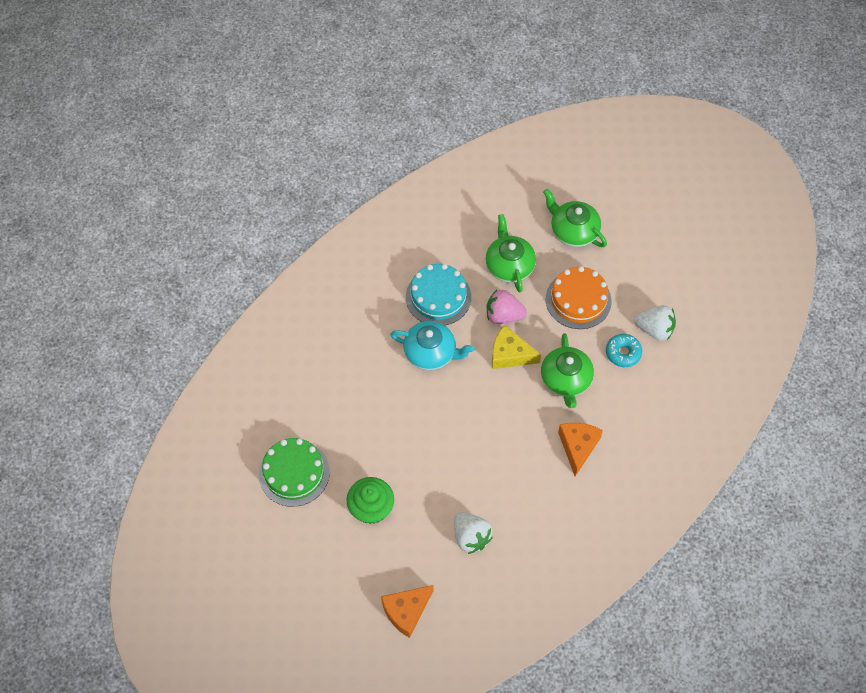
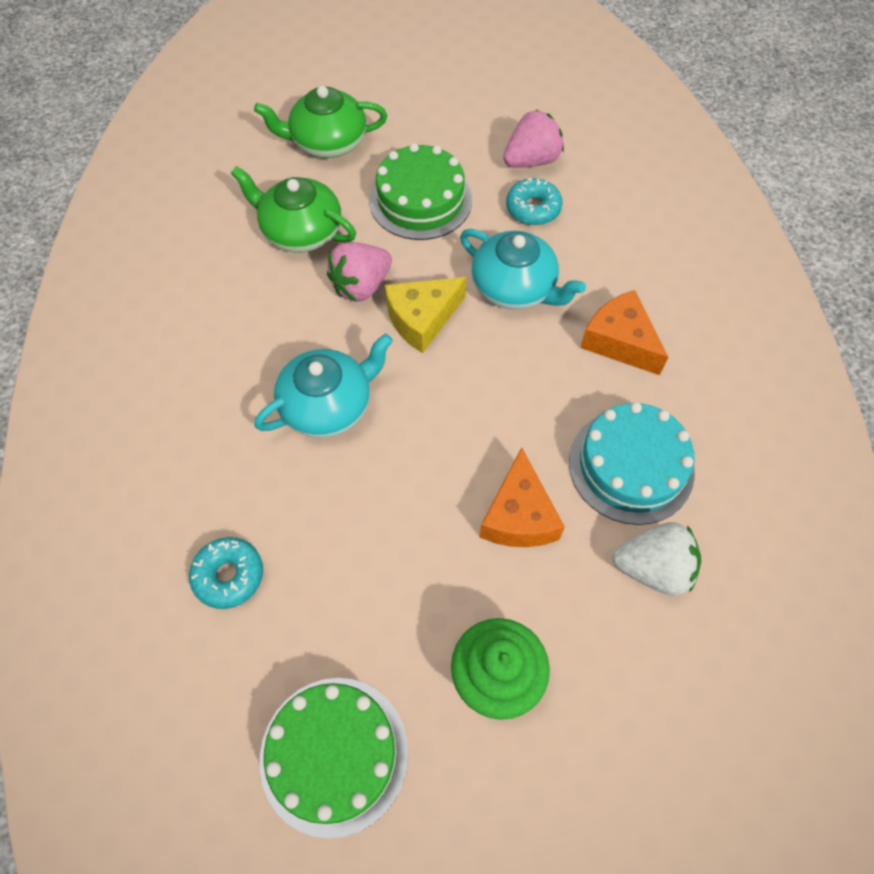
camera: 50 degrees left, 0 degrees up
orange cheese [381,585,434,638] -> orange cheese moved to [480,447,565,547]
turquoise cake [406,264,471,325] -> turquoise cake moved to [569,402,695,525]
green teapot [541,333,594,408] -> turquoise teapot [460,229,586,309]
orange cake [546,266,612,329] -> green cake [369,143,472,240]
white strawberry [634,305,676,341] -> pink strawberry [503,110,564,168]
none -> turquoise donut [189,537,263,609]

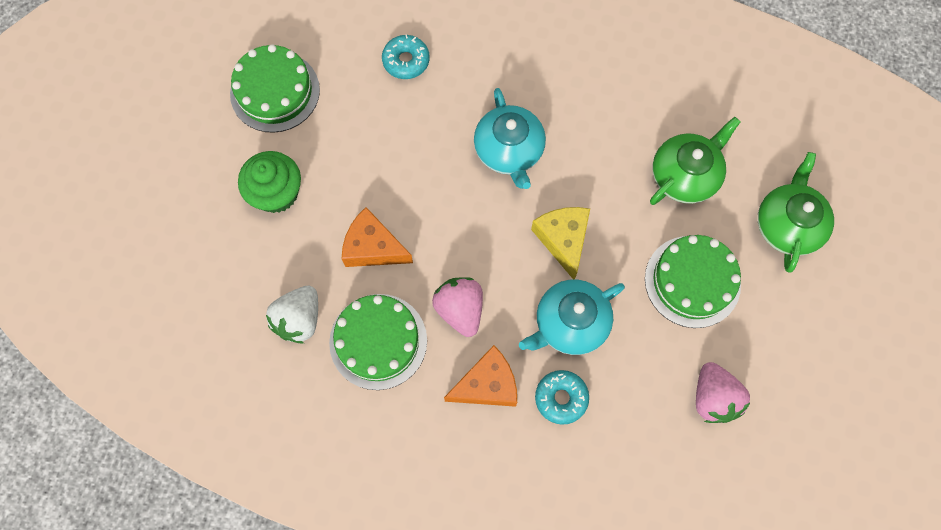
camera: 110 degrees right, 10 degrees up
pink strawberry [327,242,392,302] -> pink strawberry moved to [432,277,483,337]
turquoise donut [506,178,563,225] -> turquoise donut moved to [535,370,589,425]
turquoise cake [569,402,695,525] -> green cake [329,294,427,390]

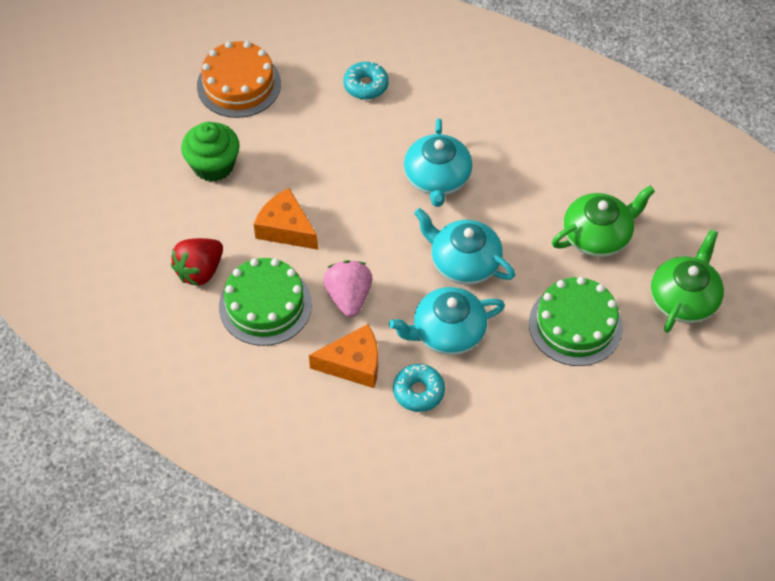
camera: 15 degrees right, 15 degrees down
green cake [230,44,320,133] -> orange cake [197,41,281,118]
white strawberry [266,286,318,343] -> red strawberry [171,238,223,286]
yellow cheese [531,207,590,280] -> turquoise teapot [414,208,515,285]
pink strawberry [696,362,751,423] -> none

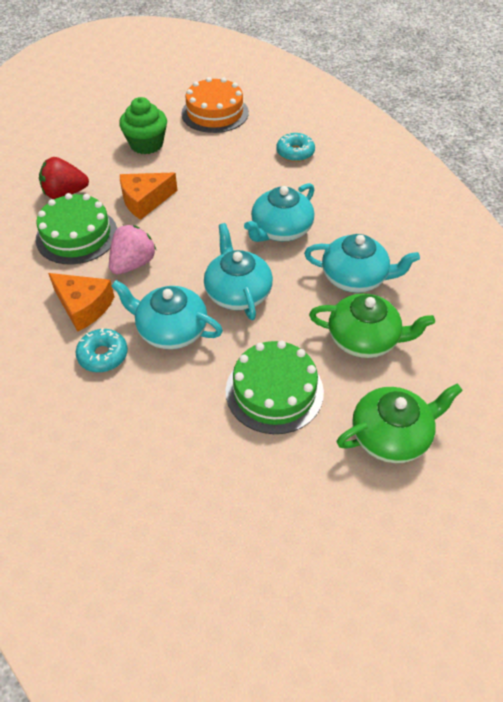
camera: 40 degrees right, 5 degrees down
orange cheese [254,188,318,250] -> orange cheese turned 105 degrees counterclockwise [120,172,178,220]
none -> turquoise teapot [304,234,420,293]

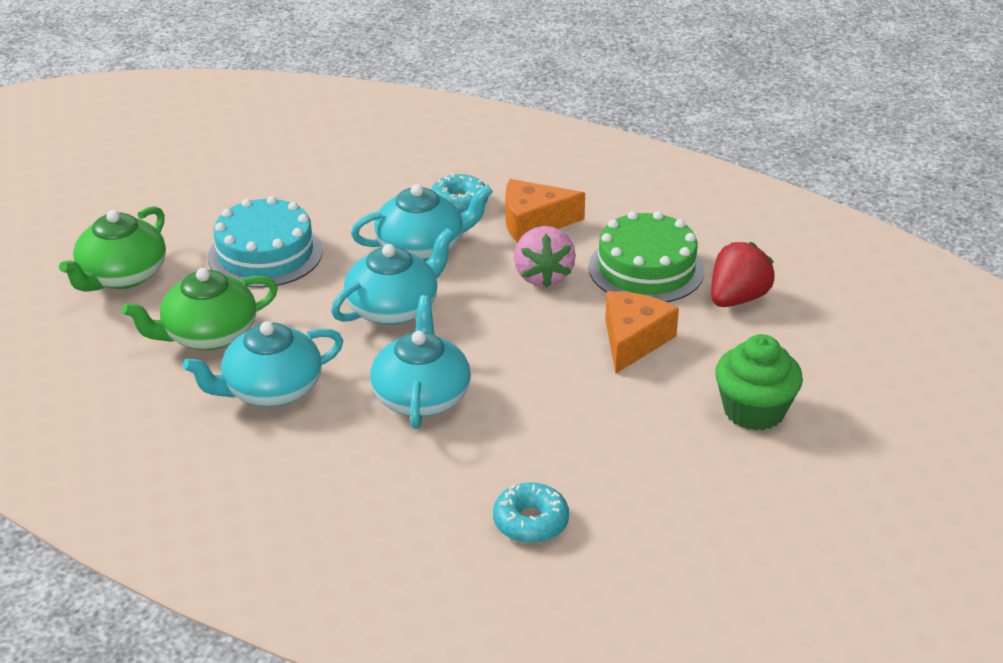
camera: 140 degrees right, 15 degrees down
orange cake [181,77,249,133] -> none
turquoise teapot [204,223,273,320] -> turquoise teapot turned 75 degrees counterclockwise [331,228,455,325]
green cake [226,341,324,434] -> turquoise cake [208,196,323,288]

